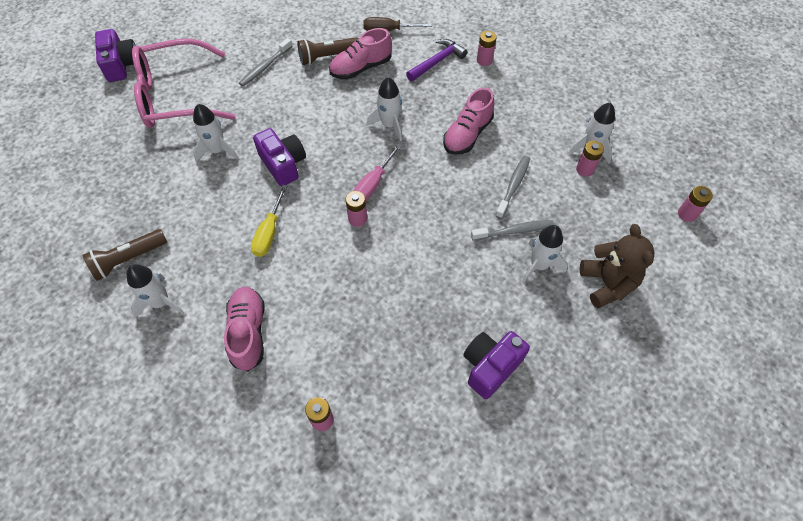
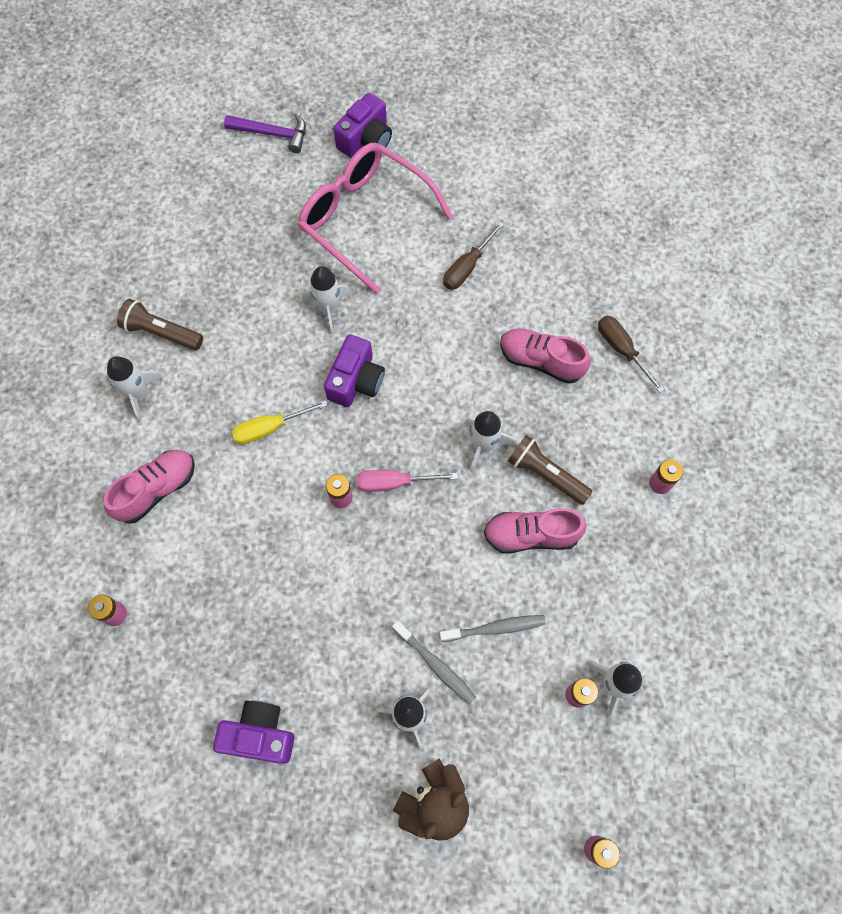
camera: 55 degrees right, 10 degrees up
grey toothbrush [239,38,293,86] -> brown screwdriver [443,221,505,290]
brown flashlight [297,37,359,65] -> brown flashlight moved to [508,435,593,505]
purple hammer [406,39,467,81] -> purple hammer moved to [224,113,306,153]

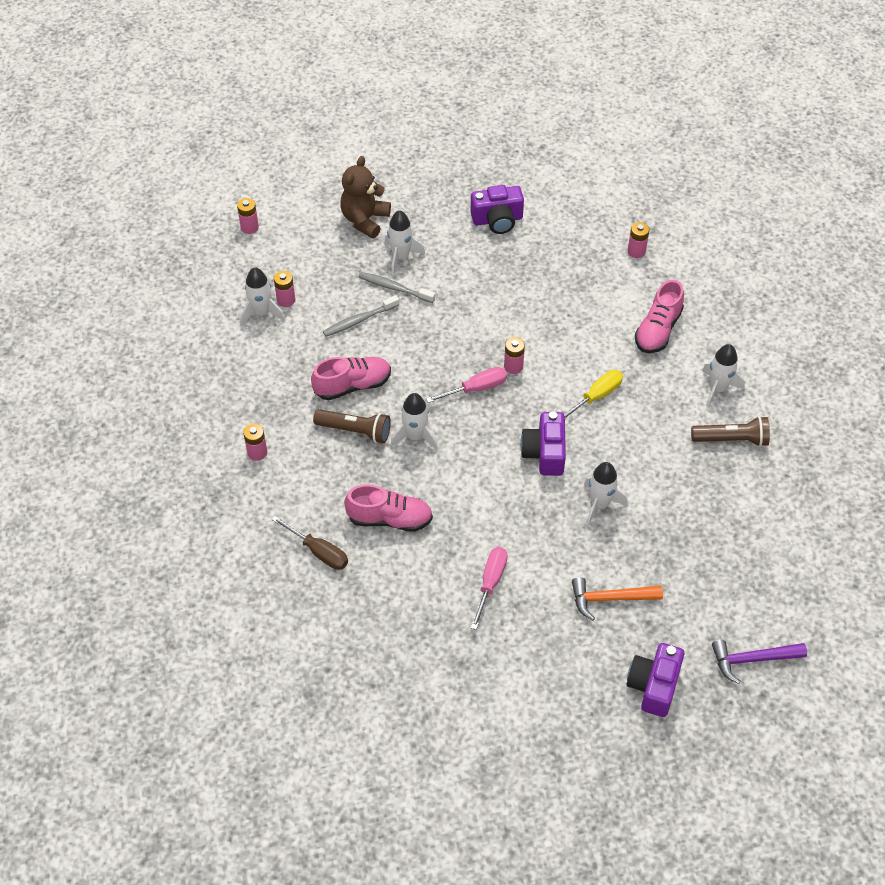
camera: 160 degrees right, 15 degrees down
pink glasses [298,143,453,294] -> orange hammer [572,577,663,620]
brown screwdriver [443,221,505,290] -> pink screwdriver [471,547,508,630]

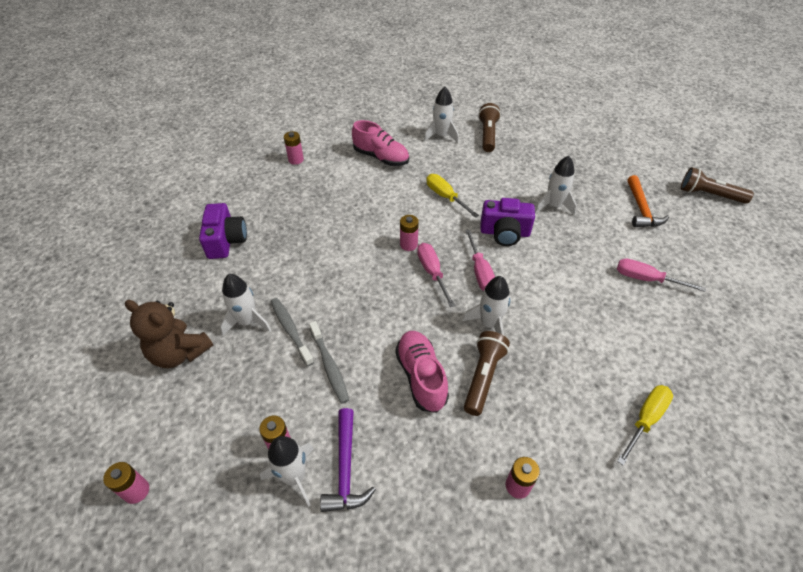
camera: 85 degrees left, 5 degrees down
brown screwdriver [272,516,348,570] -> yellow screwdriver [617,385,673,465]
pink shoe [344,484,433,532] -> none
grey toothbrush [358,272,435,303] -> grey toothbrush turned 120 degrees clockwise [271,298,314,366]
purple camera [627,643,684,717] -> brown flashlight [681,167,754,204]
purple hammer [712,640,807,684] -> purple hammer moved to [320,408,376,512]
none -> pink screwdriver [465,230,495,291]

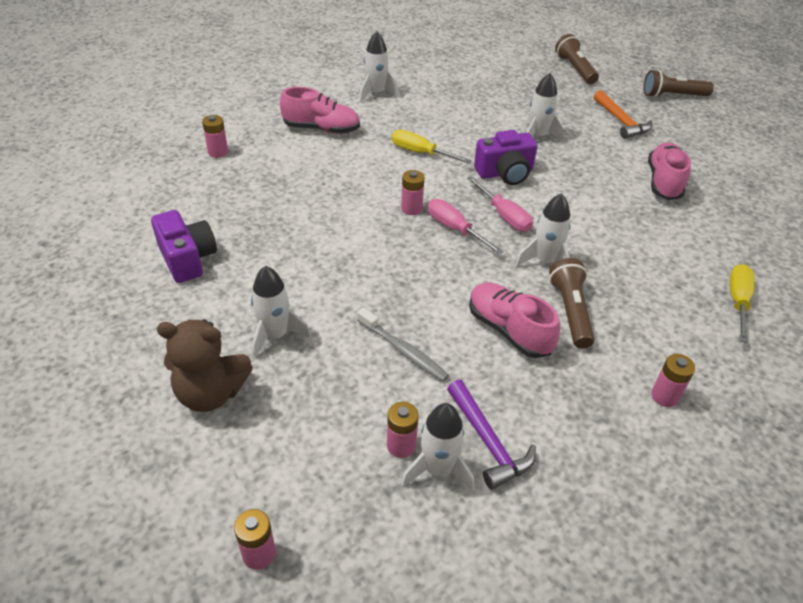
camera: 25 degrees left, 5 degrees down
grey toothbrush [271,298,314,366] -> none
brown flashlight [478,103,501,152] -> brown flashlight moved to [555,34,599,84]
pink screwdriver [617,258,706,292] -> pink shoe [648,143,691,200]

